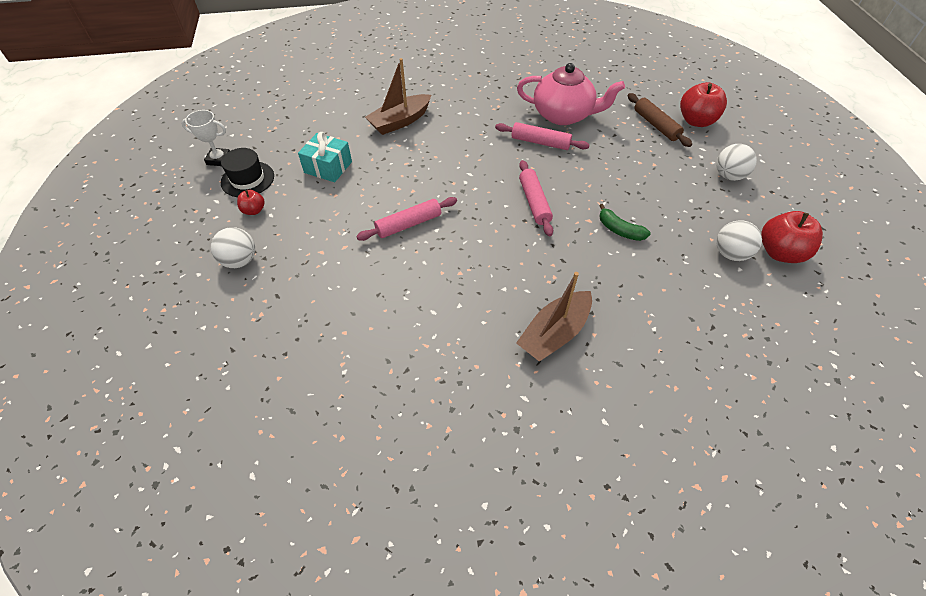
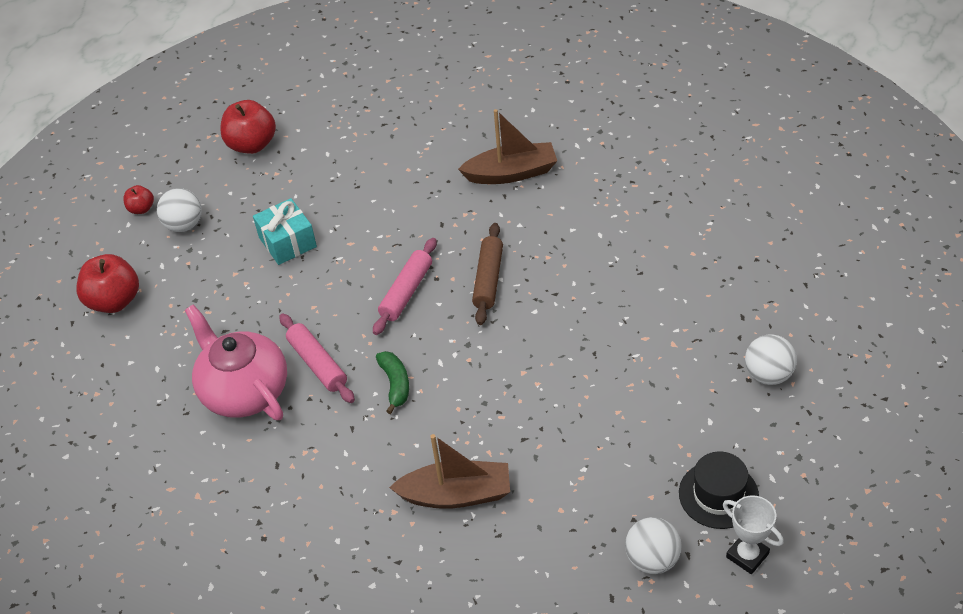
camera: 140 degrees left, 5 degrees down
red apple [237,190,265,215] -> red apple moved to [123,185,154,214]
turquoise gift [298,132,352,182] -> turquoise gift moved to [253,198,317,265]
pink rolling pin [356,197,457,241] -> none
green banana [599,204,651,241] -> green banana moved to [376,351,409,414]
brown rolling pin [627,93,692,147] -> brown rolling pin moved to [472,223,503,325]
white ball [716,220,762,261] -> white ball moved to [625,517,682,574]

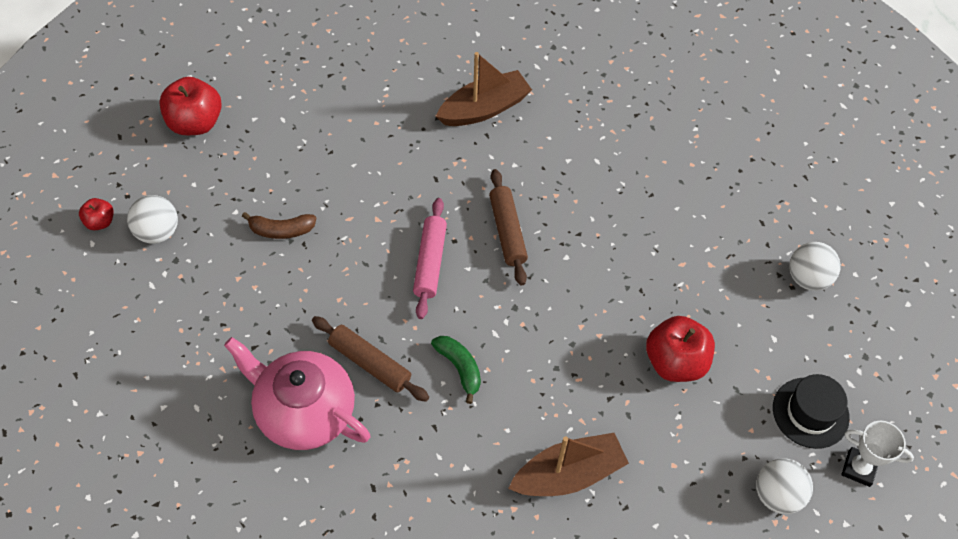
camera: 25 degrees left, 10 degrees up
red apple [76,254,139,313] -> red apple moved to [646,316,715,382]
turquoise gift [253,198,317,265] -> brown banana [242,212,316,239]
pink rolling pin [279,314,355,403] -> brown rolling pin [312,316,429,402]

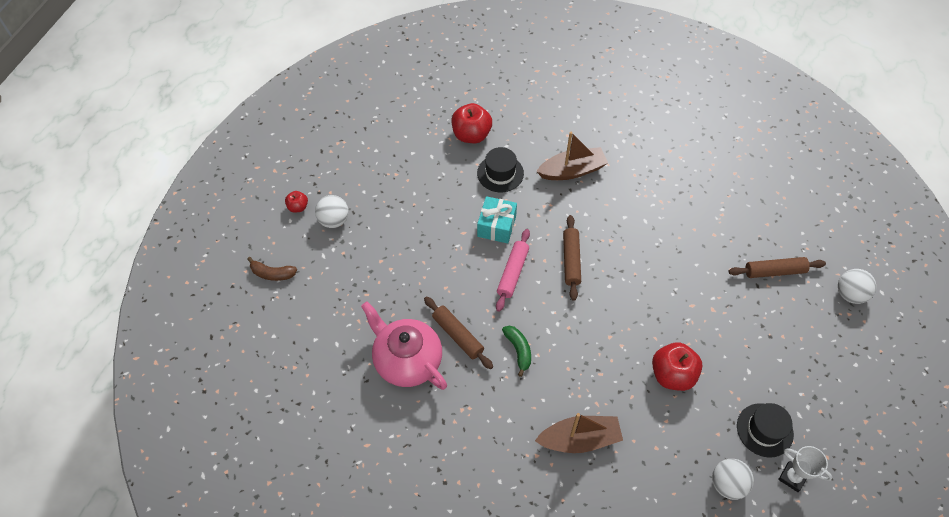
camera: 15 degrees right, 0 degrees up
red apple [159,77,222,135] -> red apple moved to [452,103,492,143]
brown banana [242,212,316,239] -> brown banana moved to [247,257,297,281]
white ball [789,242,841,291] -> white ball moved to [838,269,876,304]
none -> black hat [477,147,524,192]
none -> turquoise gift [477,196,517,243]
none -> brown rolling pin [729,257,826,278]

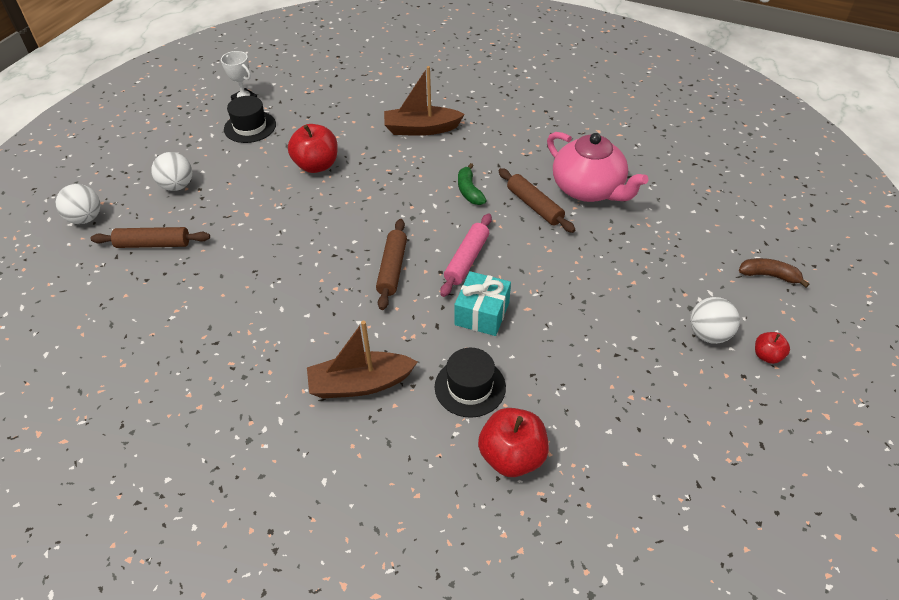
camera: 175 degrees left, 10 degrees down
white ball [712,459,754,500] -> white ball moved to [151,152,192,191]

